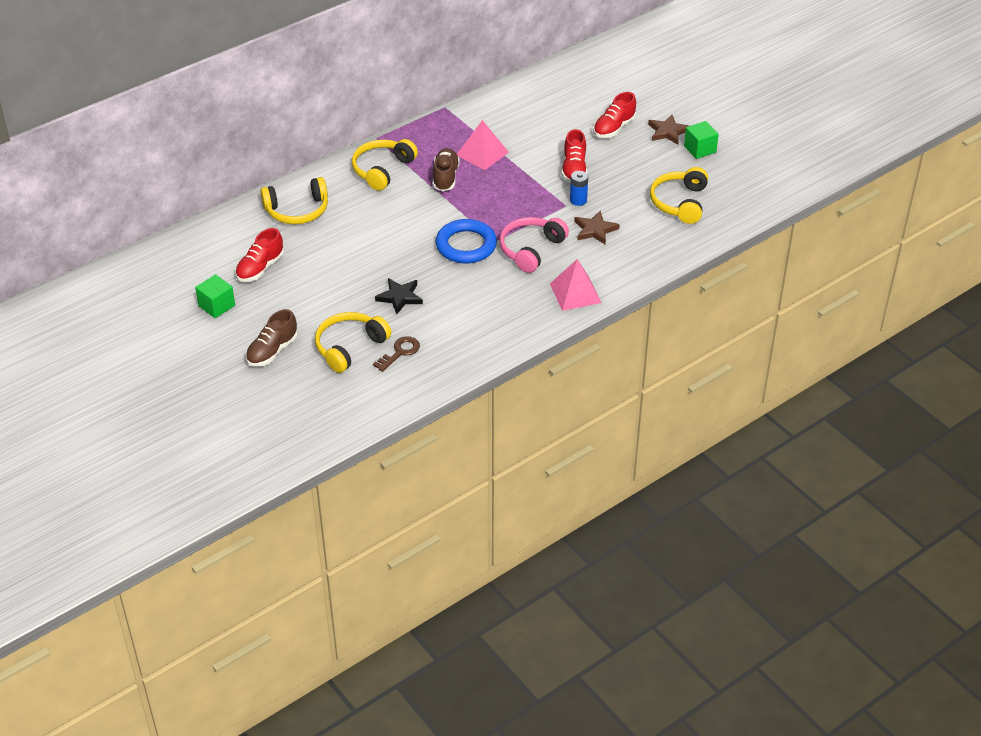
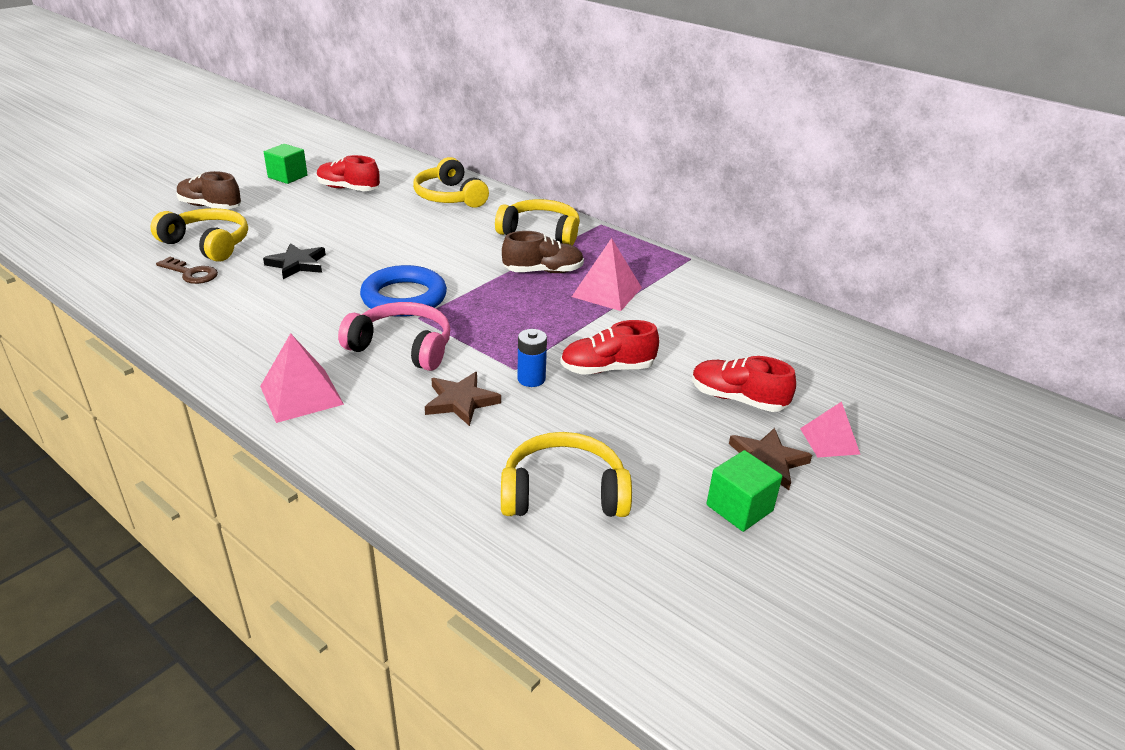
camera: 75 degrees right, 10 degrees down
none -> pink pyramid [800,401,860,458]

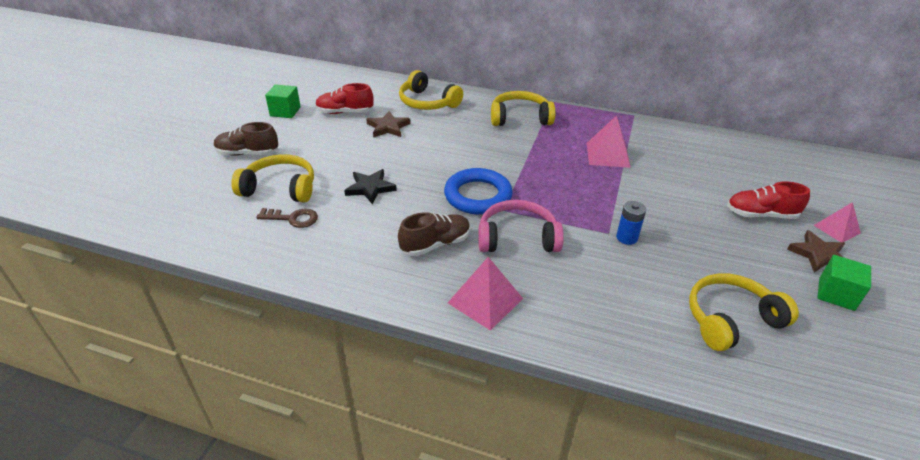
camera: 20 degrees left, 5 degrees up
brown star [425,372,501,426] -> brown star moved to [366,111,411,137]
brown shoe [502,231,584,273] -> brown shoe moved to [398,212,470,256]
red shoe [560,320,659,375] -> none

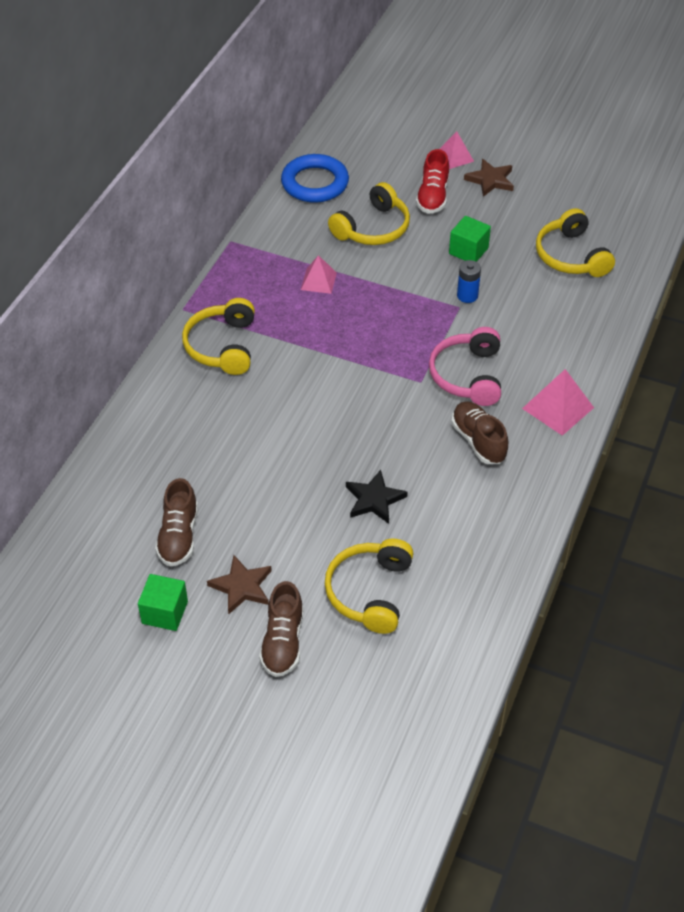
camera: 85 degrees left, 10 degrees up
brown key [256,208,318,228] -> none
red shoe [315,83,374,114] -> brown shoe [155,478,198,567]
brown star [366,111,411,137] -> brown star moved to [207,555,272,615]
yellow headphones [399,70,463,110] -> yellow headphones moved to [328,182,410,245]
blue ring [444,168,513,214] -> blue ring moved to [281,154,349,203]
pink pyramid [587,115,631,168] -> pink pyramid [301,255,337,294], size x0.66
green cube [817,255,871,311] -> green cube moved to [449,216,491,262]

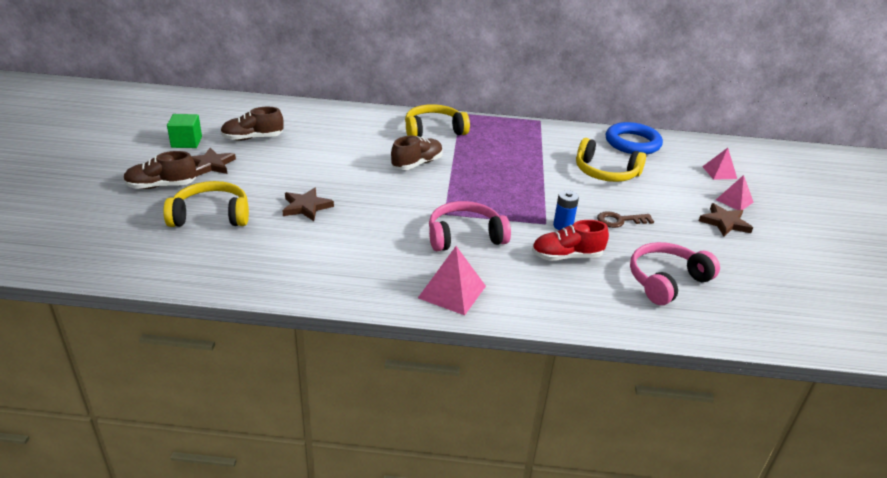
camera: 70 degrees right, 15 degrees down
pink pyramid [301,255,337,294] -> pink pyramid moved to [702,148,737,180]
black star [346,470,408,524] -> brown star [282,188,334,221]
red shoe [416,149,449,214] -> red shoe moved to [532,220,609,261]
green cube [449,216,491,262] -> brown key [597,211,654,228]
brown shoe [451,401,508,464] -> brown shoe moved to [391,135,443,170]
yellow headphones [536,208,615,277] -> pink headphones [630,242,720,305]

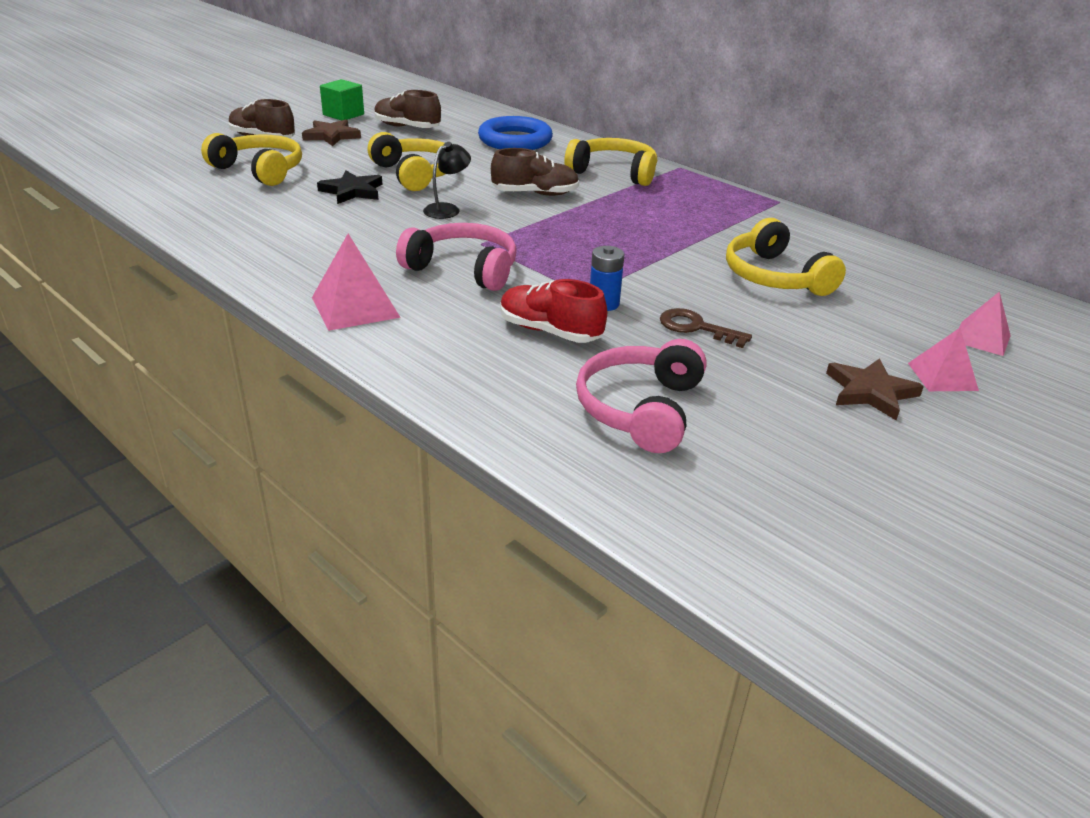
camera: 40 degrees right, 0 degrees up
brown star [282,188,334,221] -> black star [317,171,382,204]
blue ring [606,122,663,155] -> blue ring moved to [478,116,553,150]
pink headphones [630,242,720,305] -> pink headphones turned 75 degrees counterclockwise [576,339,707,453]
none -> yellow headphones [368,132,445,191]
none -> black lamp [423,142,471,219]

